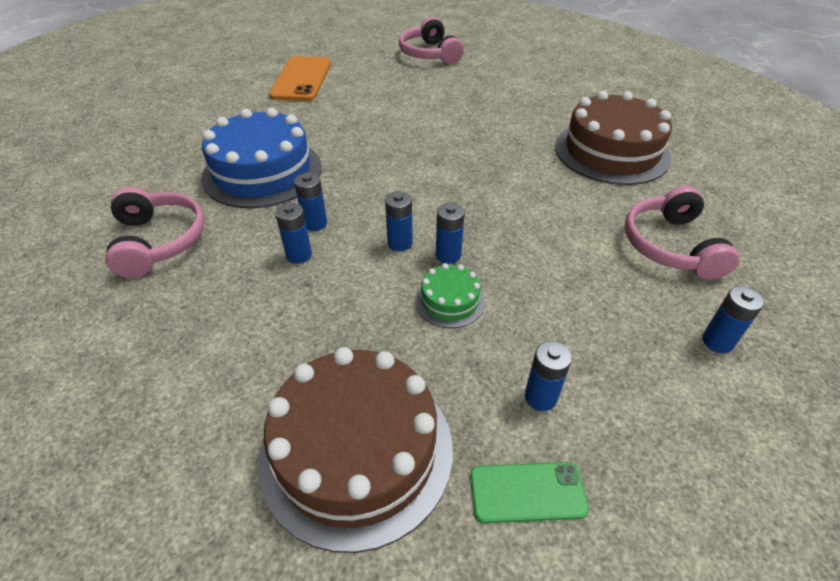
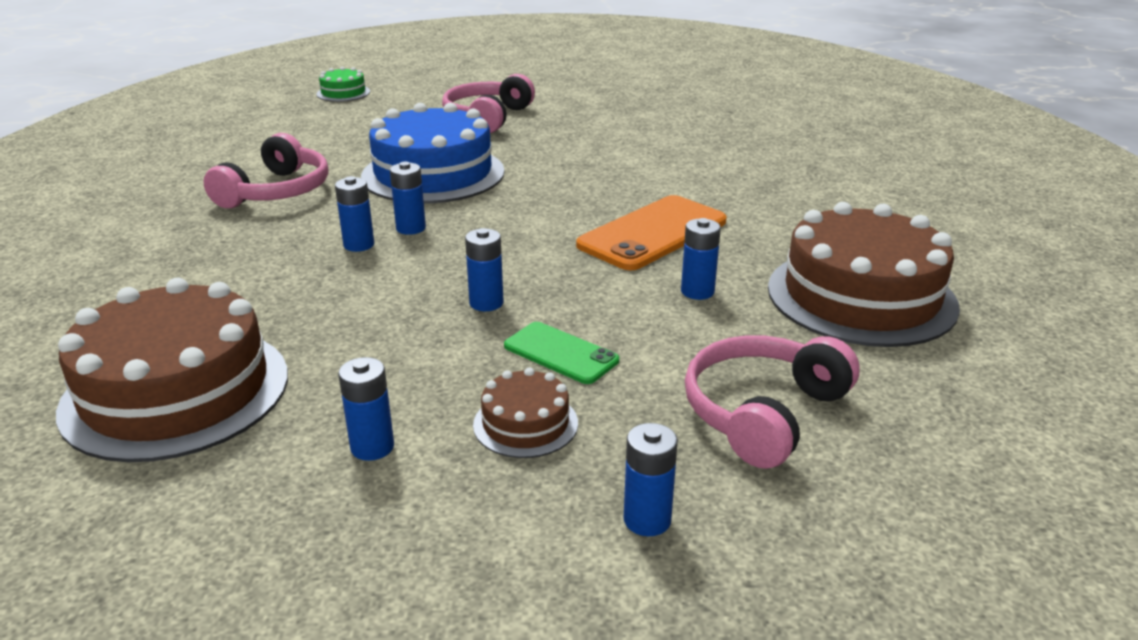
camera: 40 degrees right, 15 degrees down
orange phone [269,56,331,101] -> orange phone moved to [576,195,727,270]
blue battery [385,191,413,251] -> blue battery moved to [681,218,721,300]
pink headphones [399,17,464,64] -> pink headphones moved to [442,74,535,133]
green cake [415,263,485,328] -> green cake moved to [316,67,370,102]
green phone [470,462,589,523] -> green phone moved to [504,322,619,384]
none -> brown cake [473,367,578,458]

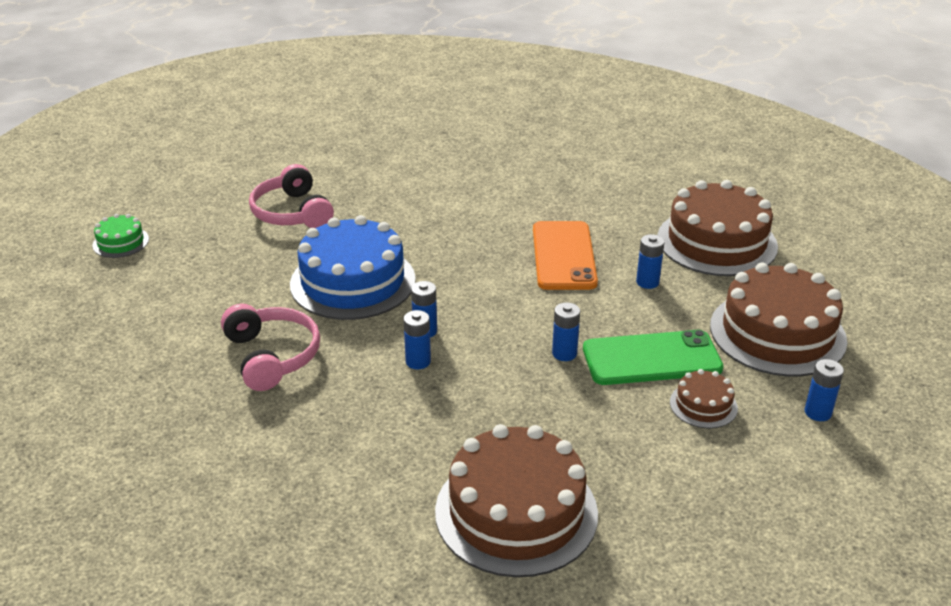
camera: 45 degrees left, 5 degrees up
blue battery [338,357,394,461] -> none
green phone [504,322,619,384] -> green phone [583,330,724,385], size x1.74
pink headphones [685,335,860,469] -> brown cake [710,263,847,376]

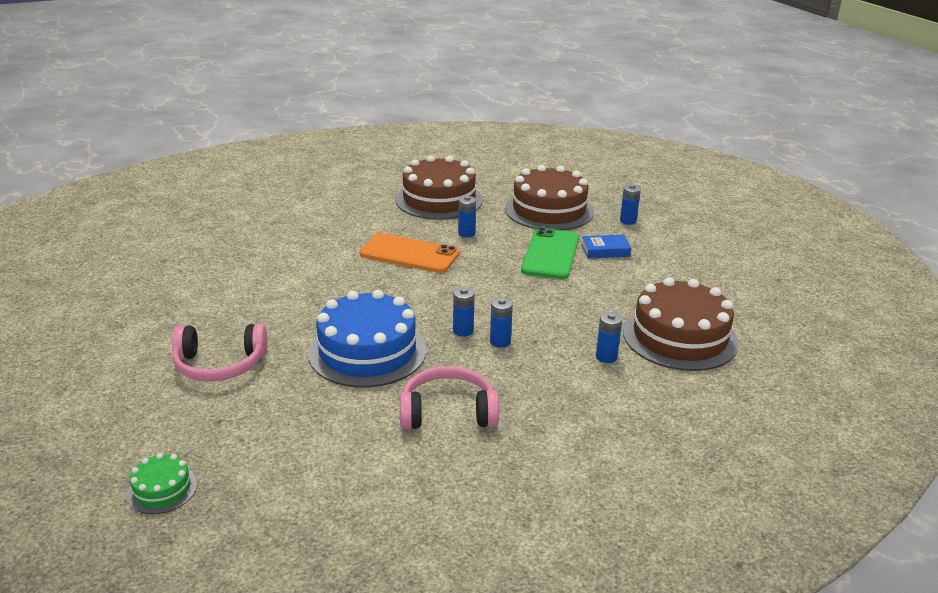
camera: 70 degrees left, 5 degrees down
blue battery [552,302,580,361] -> blue battery moved to [596,312,622,363]
brown cake [670,369,738,428] -> blue book [581,235,631,258]

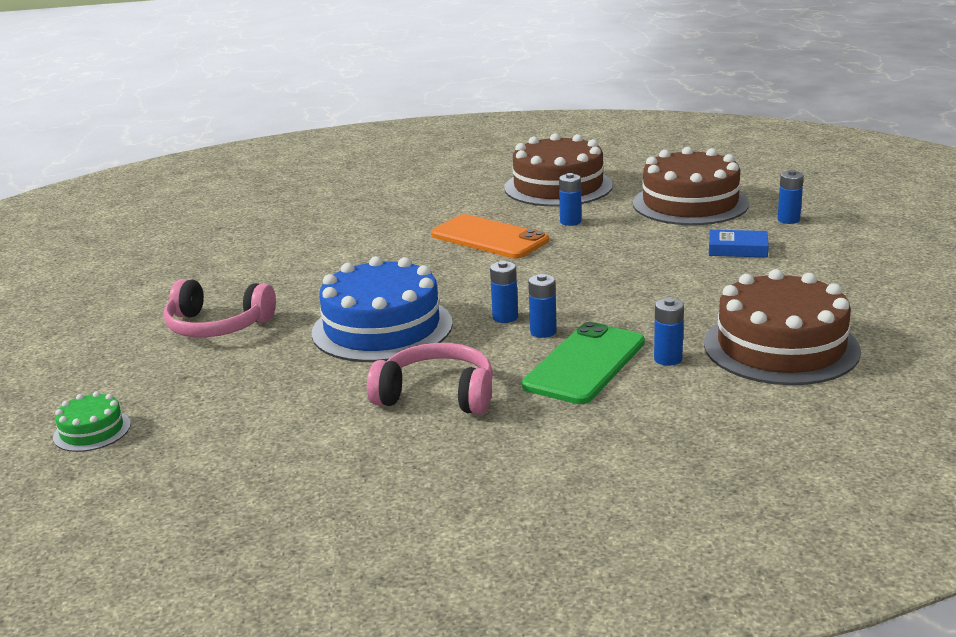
camera: 20 degrees right, 5 degrees down
green phone [521,227,579,279] -> green phone moved to [522,322,645,404]

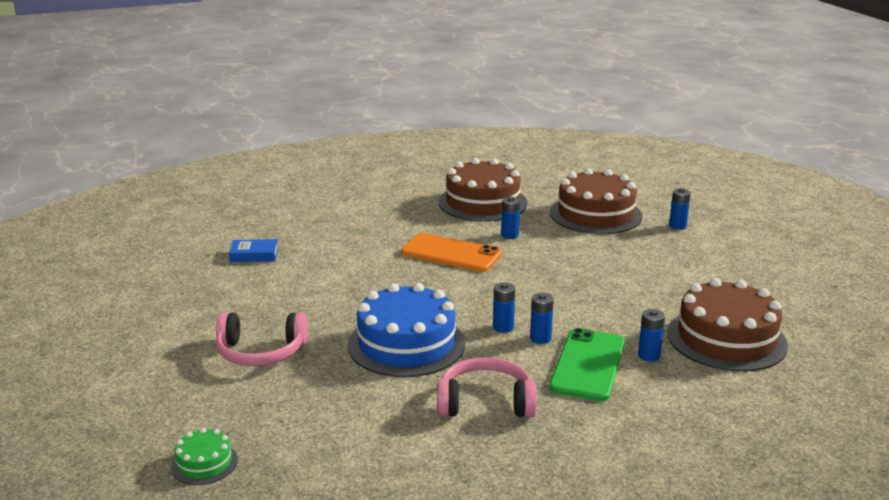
camera: 15 degrees left, 0 degrees up
blue book [709,230,769,257] -> blue book moved to [229,239,279,262]

